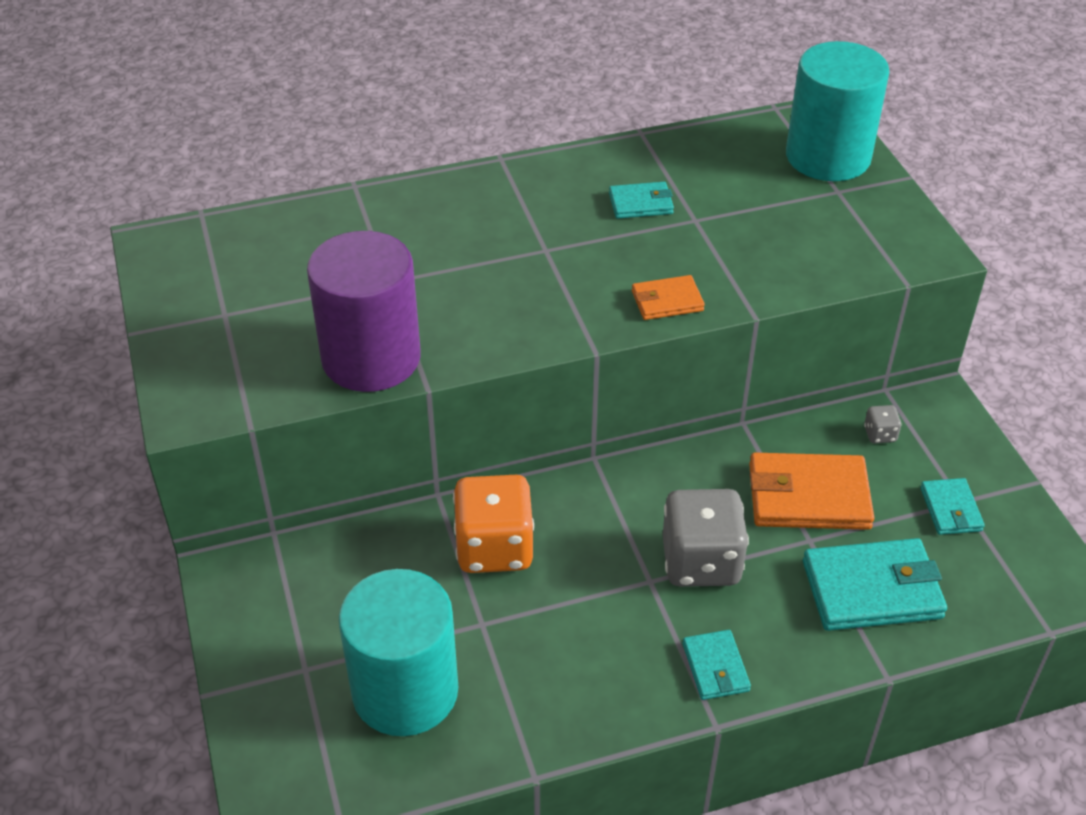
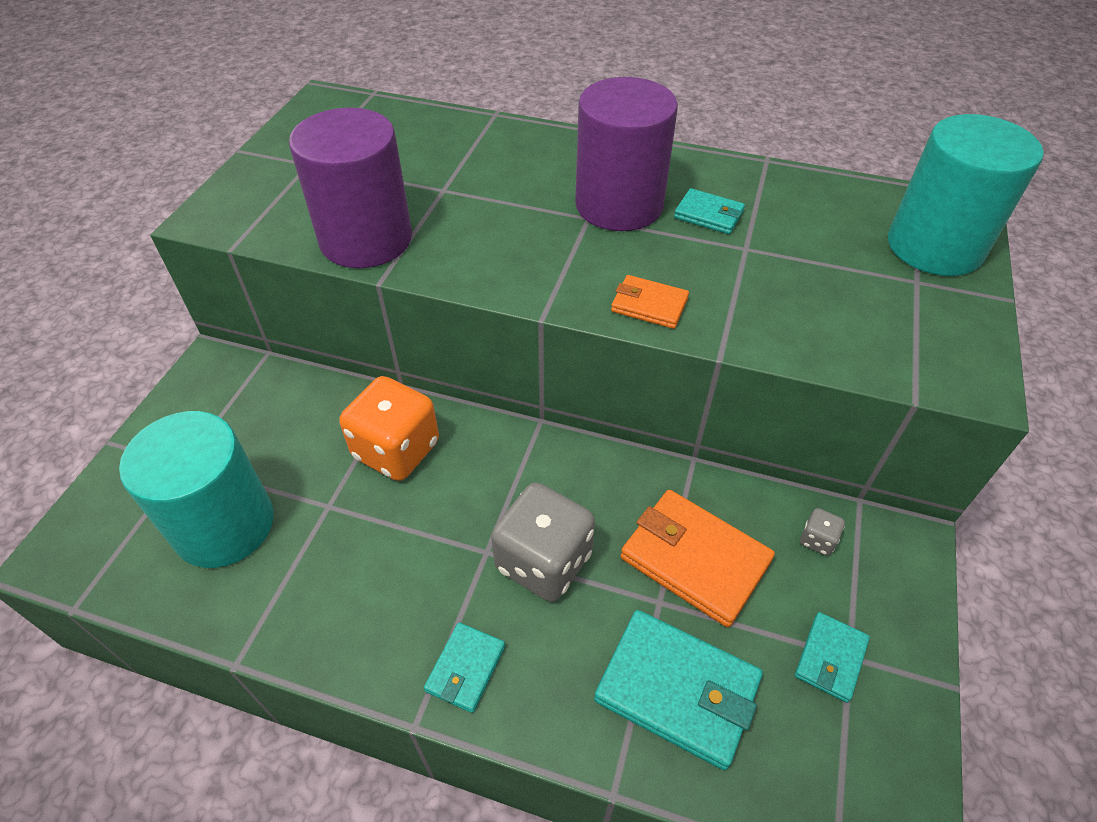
camera: 35 degrees right, 5 degrees up
none -> purple cylinder [575,77,678,231]

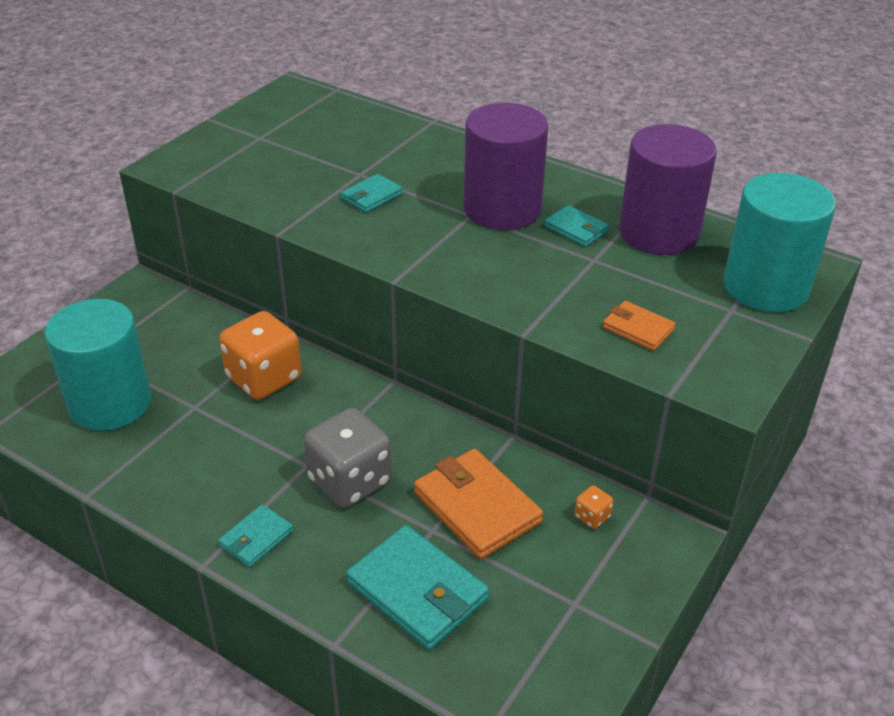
camera: 15 degrees right, 10 degrees down
purple cylinder [289,108,412,268] -> purple cylinder moved to [619,124,717,255]
orange wallet [611,275,689,329] -> orange wallet moved to [603,301,676,351]
turquoise wallet [795,612,870,703] -> turquoise wallet moved to [341,174,403,213]
grey dice [800,508,845,556] -> orange dice [574,485,613,529]

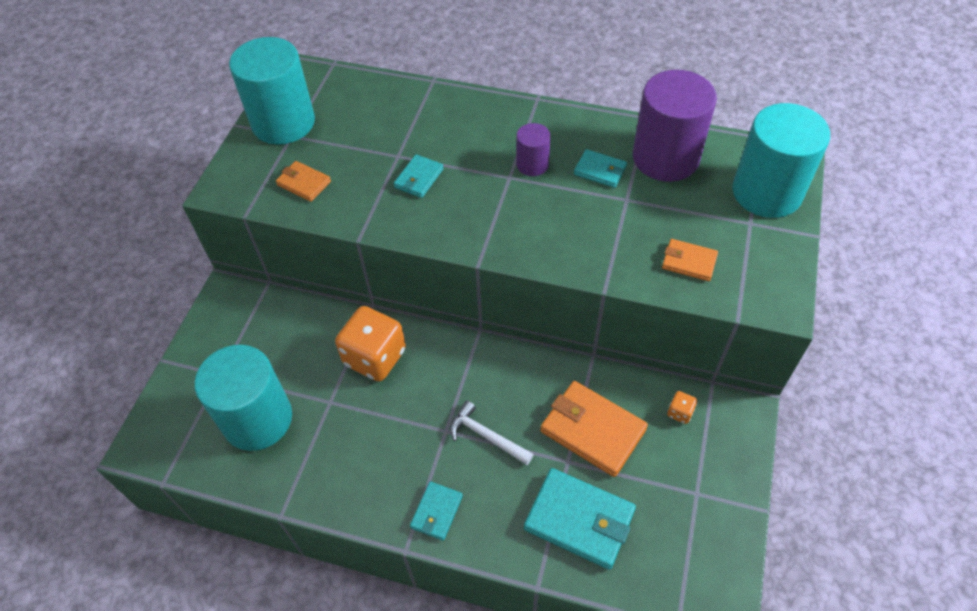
camera: 15 degrees left, 15 degrees up
grey dice [303,408,392,508] -> white hammer [450,401,534,465]
purple cylinder [464,103,548,230] -> purple cylinder [516,123,551,176], size x0.49
none -> turquoise cylinder [229,37,315,145]
none -> orange wallet [276,161,331,202]

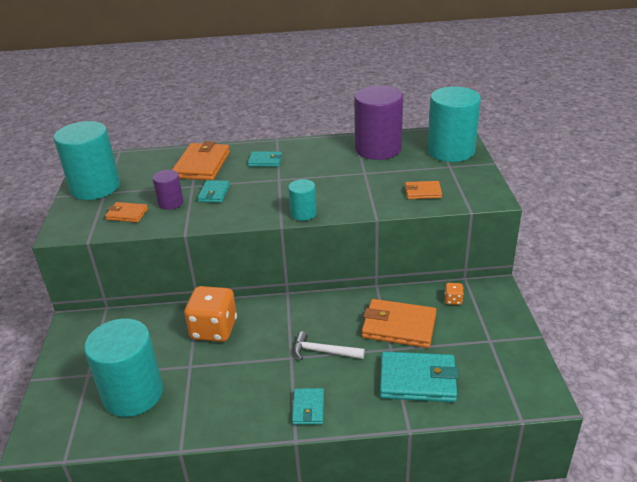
camera: 20 degrees left, 20 degrees down
purple cylinder [516,123,551,176] -> purple cylinder moved to [153,170,183,210]
turquoise wallet [574,149,627,188] -> turquoise wallet moved to [248,151,282,167]
none -> orange wallet [172,141,230,180]
none -> turquoise cylinder [288,179,317,221]

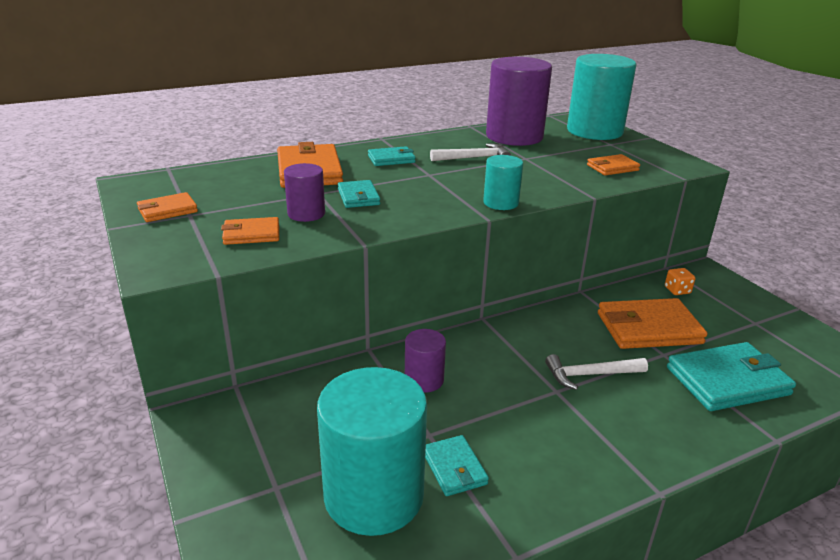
camera: 25 degrees left, 5 degrees down
turquoise cylinder [54,121,120,200] -> orange wallet [137,192,198,222]
orange dice [184,286,237,342] -> purple cylinder [405,329,446,393]
turquoise wallet [292,388,324,425] -> turquoise wallet moved to [425,435,489,496]
none -> white hammer [430,143,511,161]

